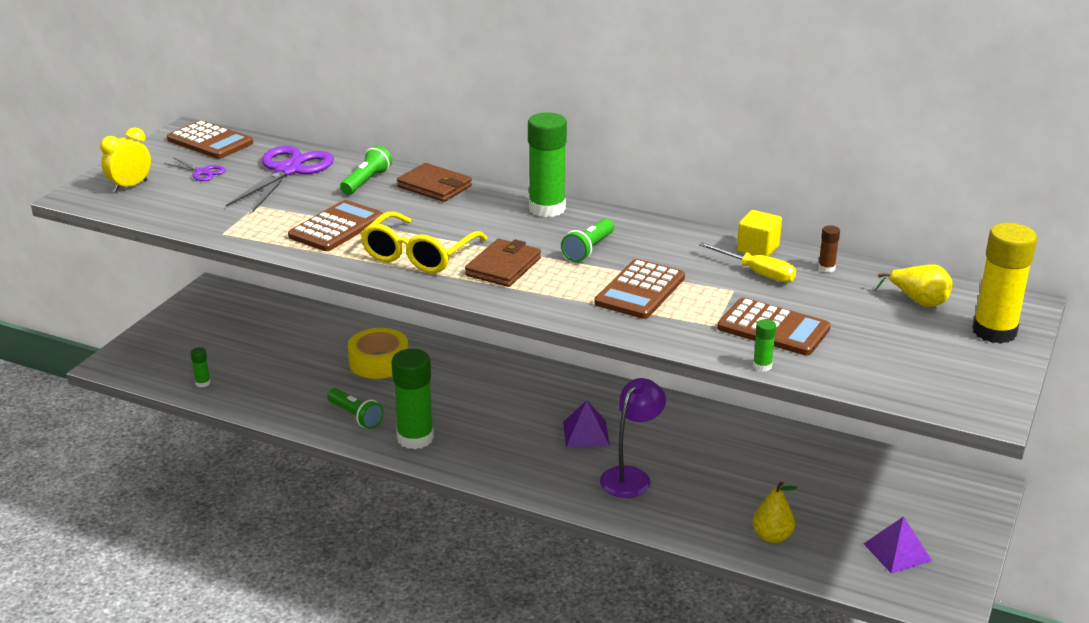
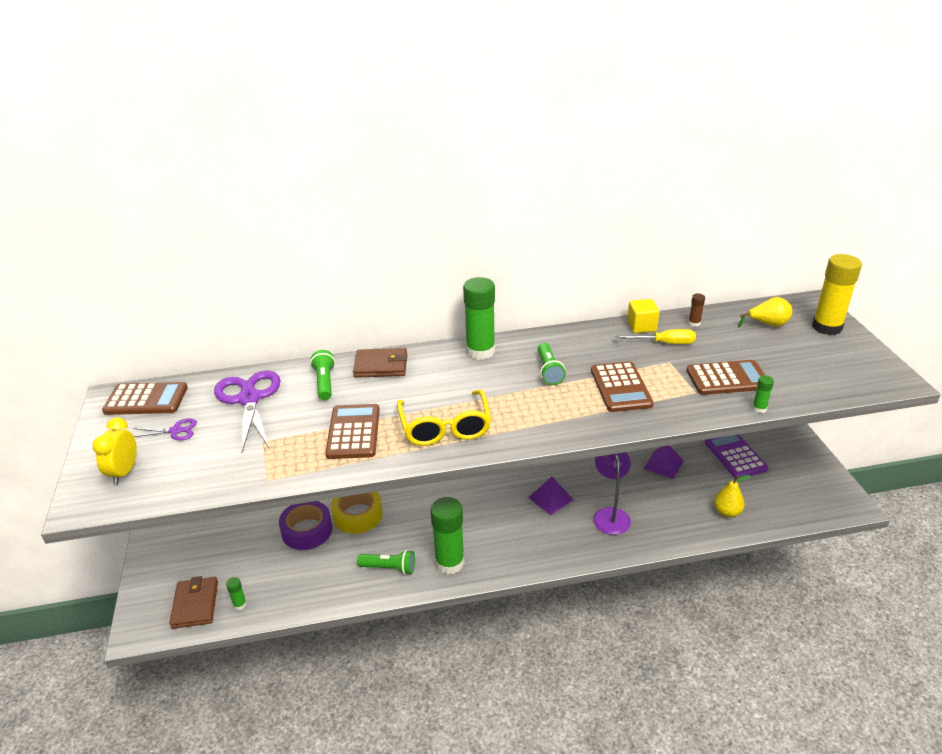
camera: 35 degrees left, 5 degrees up
brown wallet [465,239,541,287] -> brown wallet moved to [169,576,218,629]
purple pyramid [863,516,932,573] -> purple pyramid moved to [643,445,684,479]
none -> purple tape [279,501,332,550]
none -> purple calculator [705,434,768,478]

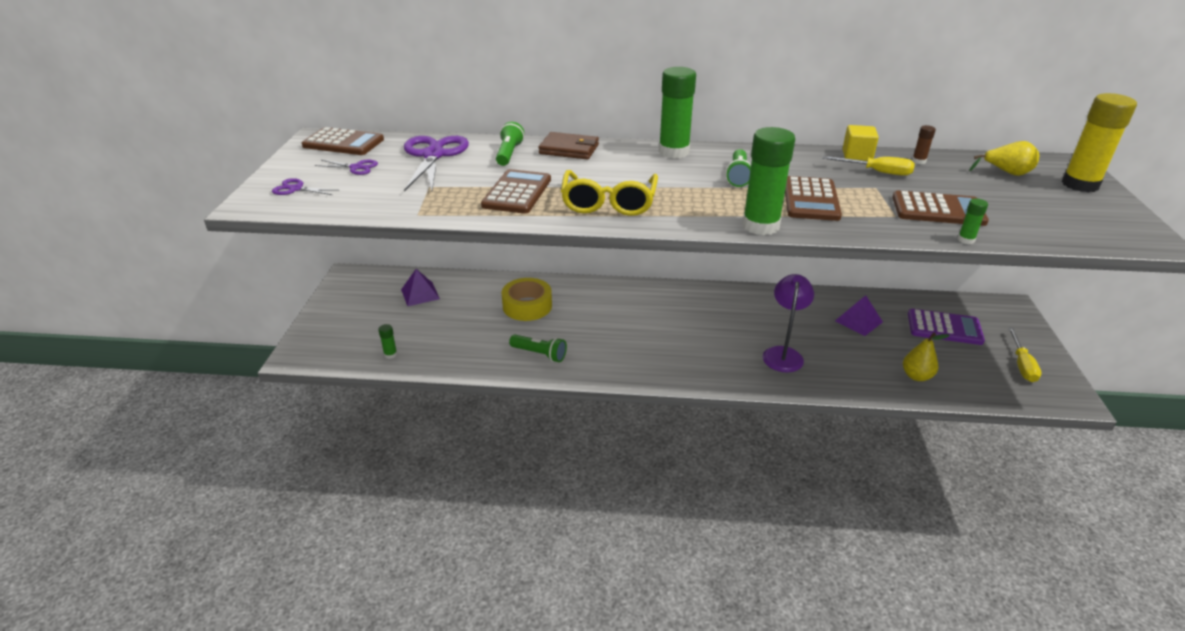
camera: 15 degrees right, 0 degrees up
yellow clock [92,417,137,485] -> purple scissors [272,178,337,195]
brown wallet [169,576,218,629] -> none
purple tape [279,501,332,550] -> none
green glue stick [430,497,465,574] -> green glue stick moved to [742,127,795,235]
purple pyramid [528,477,574,515] -> purple pyramid moved to [401,269,440,306]
purple calculator [705,434,768,478] -> purple calculator turned 105 degrees clockwise [908,309,985,345]
none -> yellow screwdriver [1008,327,1042,382]

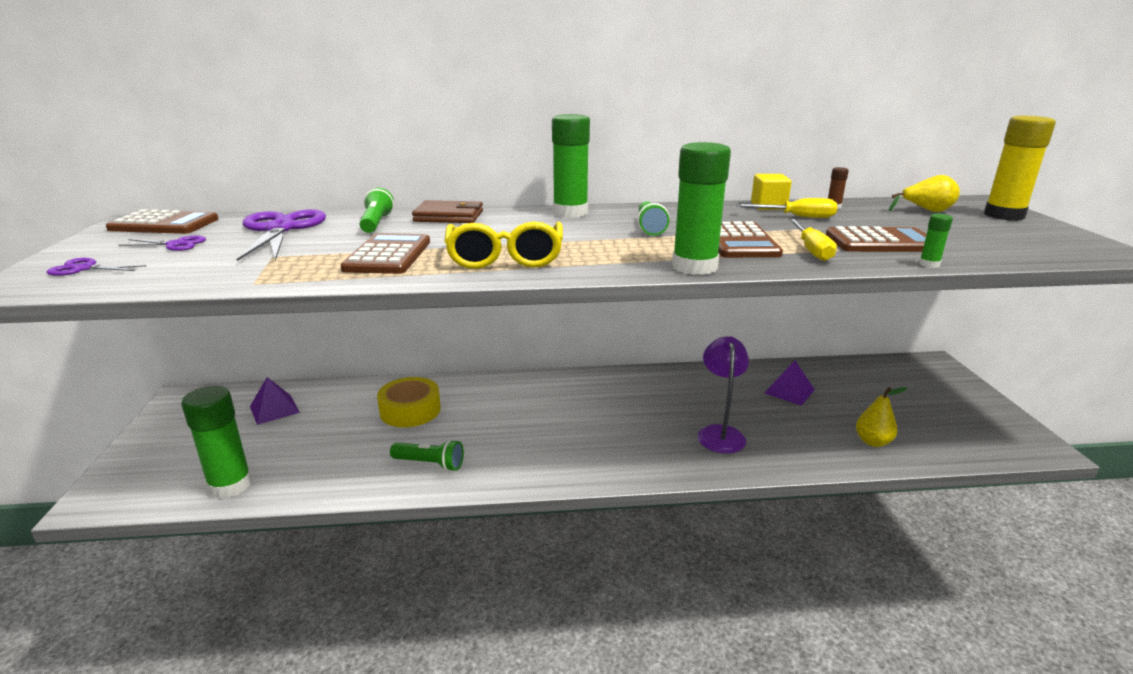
camera: 10 degrees left, 10 degrees down
green glue stick [378,324,397,359] -> green glue stick [181,386,252,499], size x2.35
purple calculator [908,309,985,345] -> none
yellow screwdriver [1008,327,1042,382] -> yellow screwdriver moved to [789,219,837,261]

